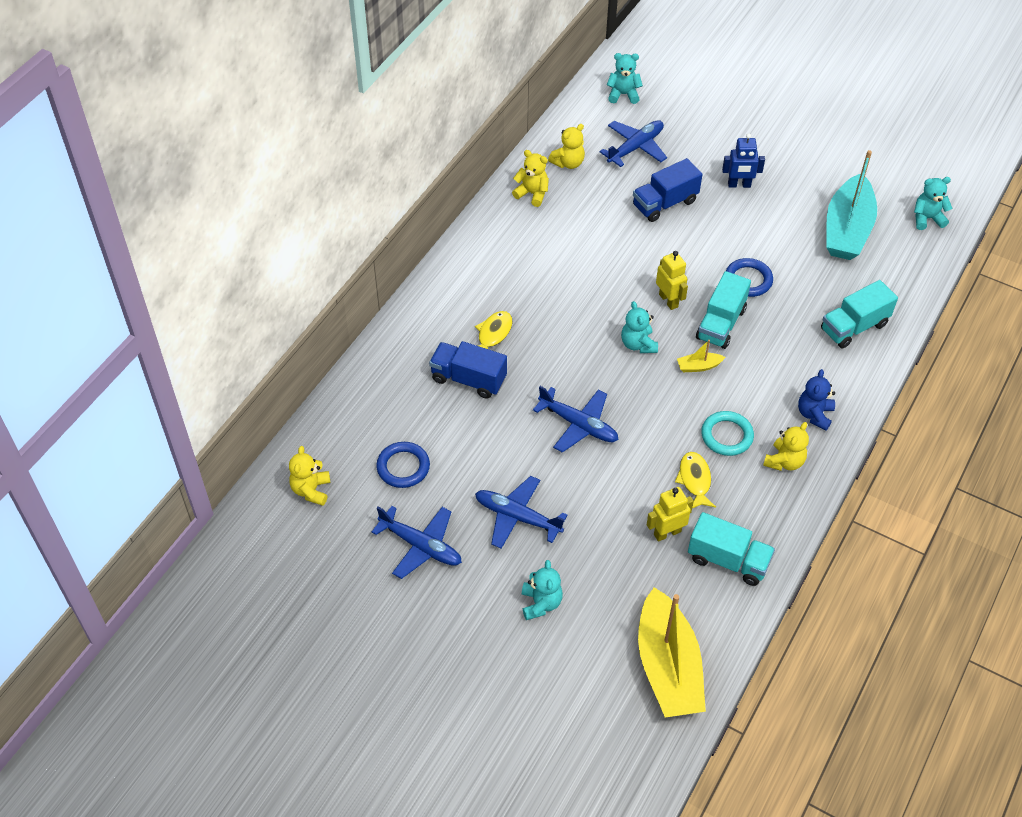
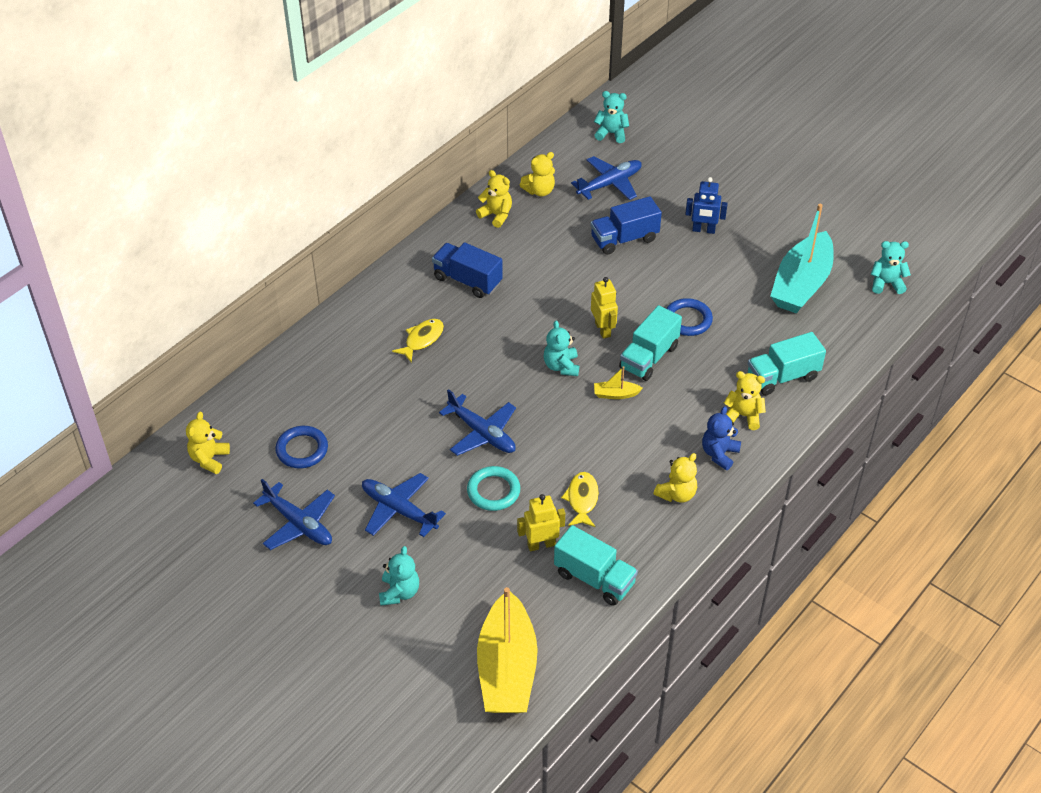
camera: 10 degrees right, 5 degrees down
blue truck [429,341,507,399] -> blue truck moved to [432,242,503,298]
turquoise ring [701,411,754,456] -> turquoise ring moved to [467,466,520,511]
none -> yellow teddy bear [724,371,766,430]

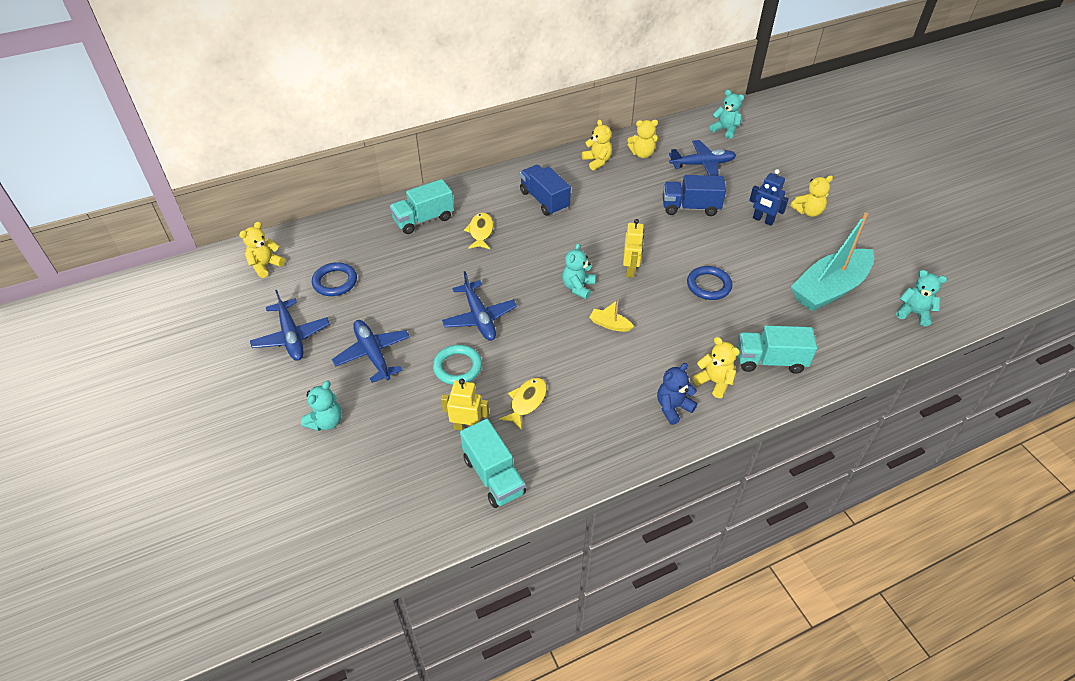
camera: 25 degrees right, 0 degrees up
yellow fish [392,319,444,362] -> yellow fish turned 60 degrees counterclockwise [464,213,493,249]
yellow boat [477,587,538,713] -> none
turquoise truck [619,305,682,381] -> turquoise truck moved to [390,179,454,234]
yellow teddy bear [653,453,697,503] -> yellow teddy bear moved to [791,175,833,217]

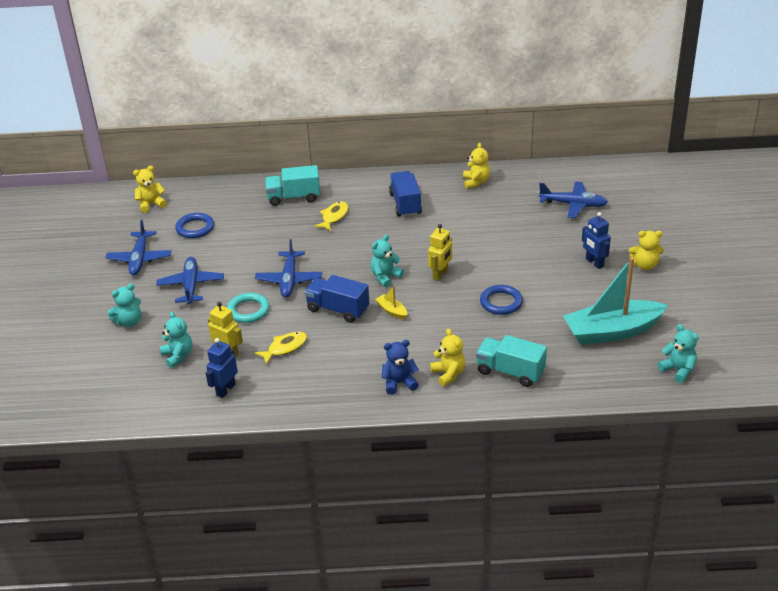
camera: 25 degrees right, 10 degrees down
turquoise truck [460,419,526,508] -> blue robot [206,338,238,398]
yellow teddy bear [627,120,659,158] -> none
blue truck [663,175,726,216] -> blue truck moved to [304,275,369,323]
turquoise teddy bear [710,90,744,139] -> turquoise teddy bear moved to [160,311,192,368]

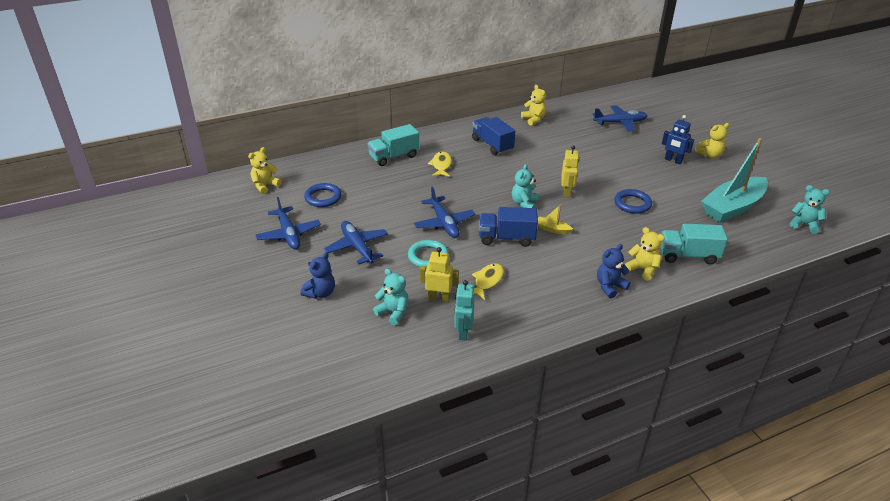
camera: 25 degrees left, 0 degrees up
turquoise teddy bear [108,284,141,327] -> blue teddy bear [301,252,335,299]
blue robot [206,338,238,398] -> turquoise robot [454,280,475,340]

